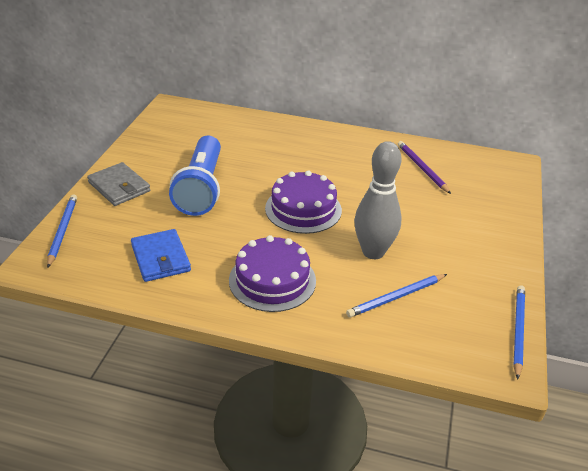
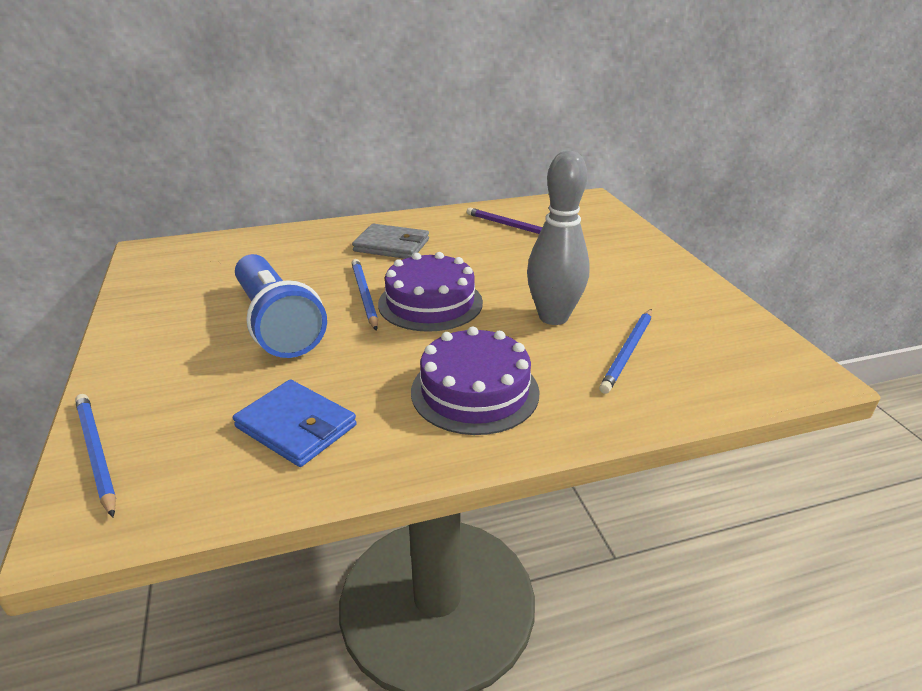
camera: 30 degrees left, 5 degrees down
grey wallet [87,162,150,206] -> grey wallet moved to [352,224,429,259]
blue pencil [513,285,525,380] -> blue pencil moved to [351,259,378,331]

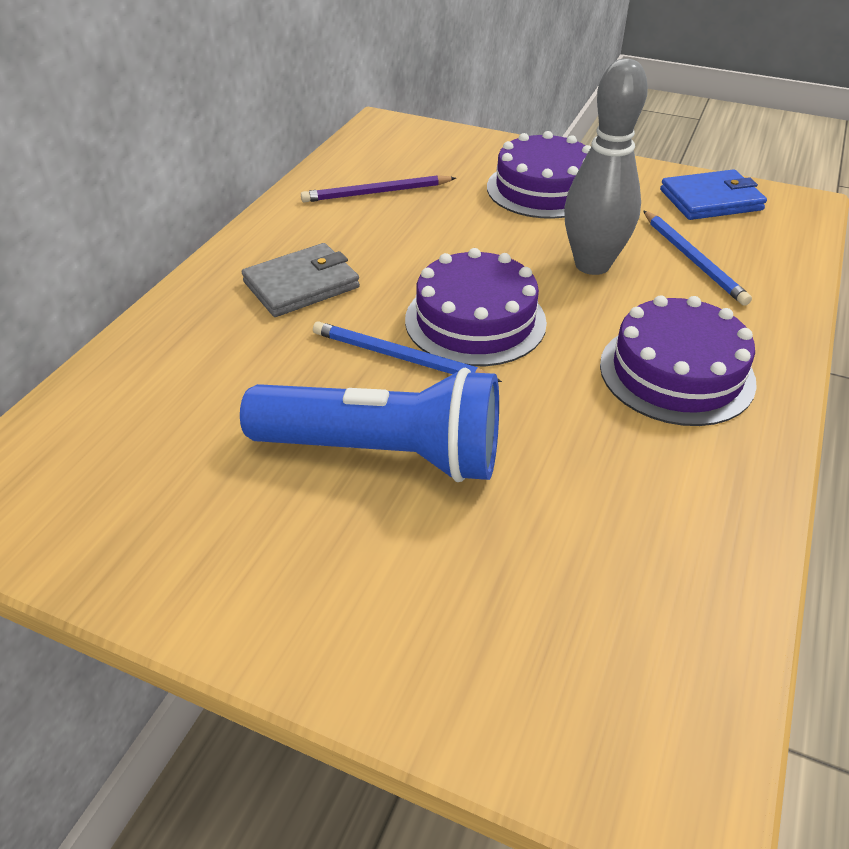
camera: 50 degrees left, 10 degrees up
blue pencil [75,394,116,518] -> none
blue wallet [233,380,357,467] -> blue wallet moved to [660,169,767,220]
none -> purple cake [487,131,591,219]

